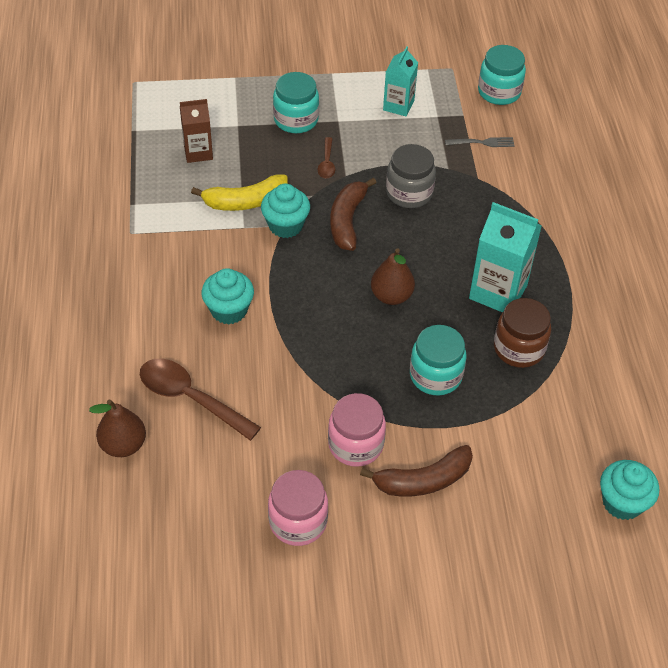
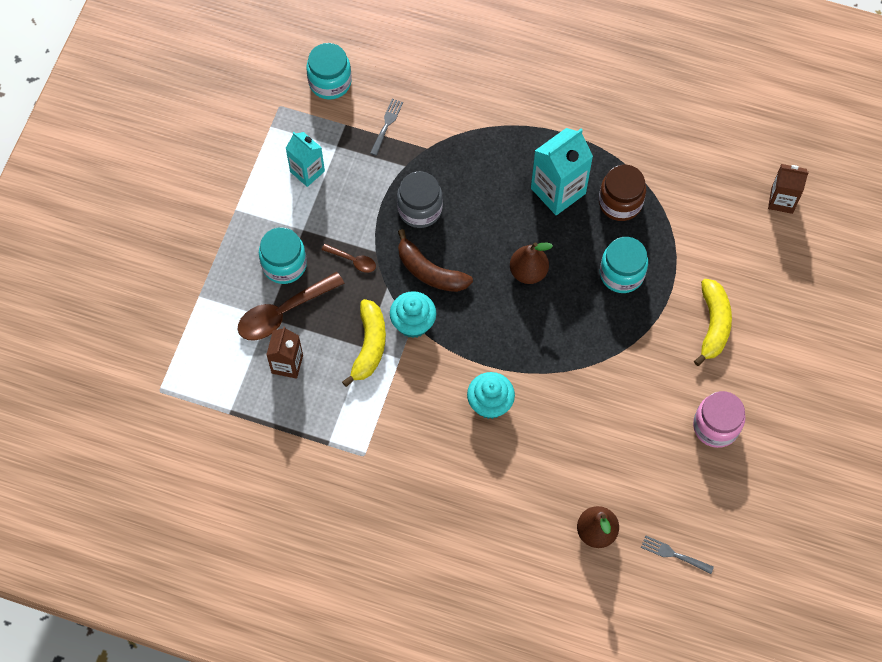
camera: 65 degrees left, 15 degrees up
brown spoon [140,359,261,441] -> brown spoon moved to [238,272,345,340]
pink jar [328,393,386,467] -> none
brown banana [360,445,473,496] -> yellow banana [694,279,732,366]
turquoise cupcake [600,460,659,520] -> brown carton [768,164,809,214]
none -> grey fork [641,536,714,574]

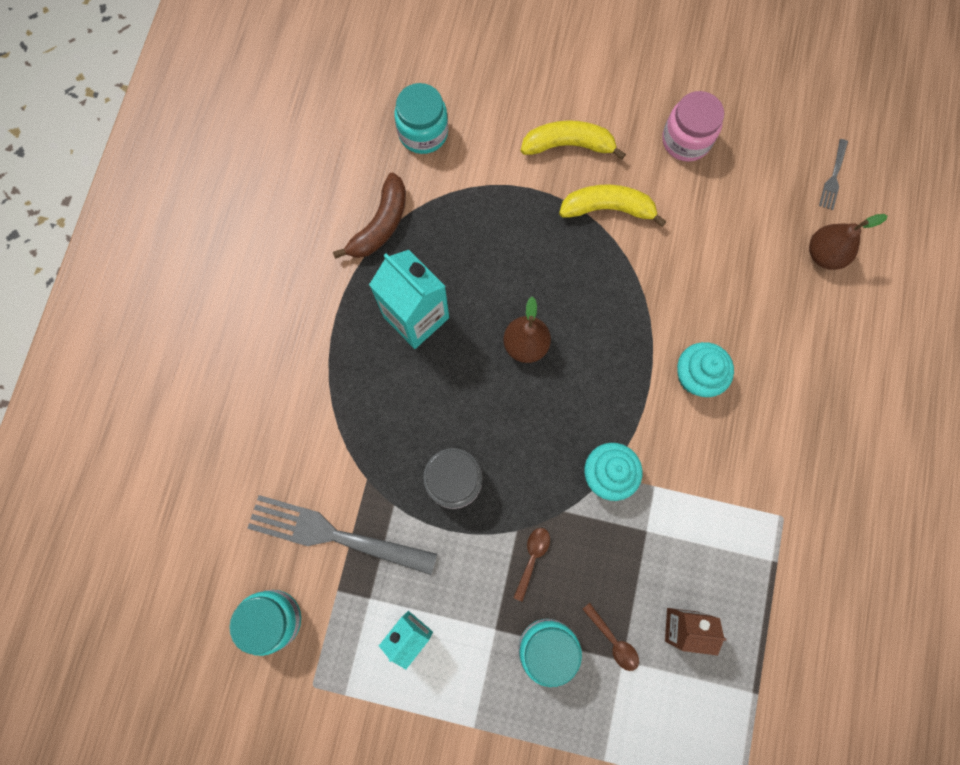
camera: 95 degrees left, 10 degrees up
brown spoon [238,272,345,340] -> brown spoon [582,603,639,671], size x0.51
yellow banana [342,299,386,387] -> yellow banana moved to [559,184,667,227]
grey fork [370,99,403,156] -> grey fork [247,495,437,575], size x2.21
brown banana [398,229,473,292] -> brown banana moved to [333,173,406,259]
brown jar [599,165,646,221] -> none
turquoise jar [600,237,648,293] -> turquoise jar moved to [394,83,448,154]
brown carton [768,164,809,214] -> none

